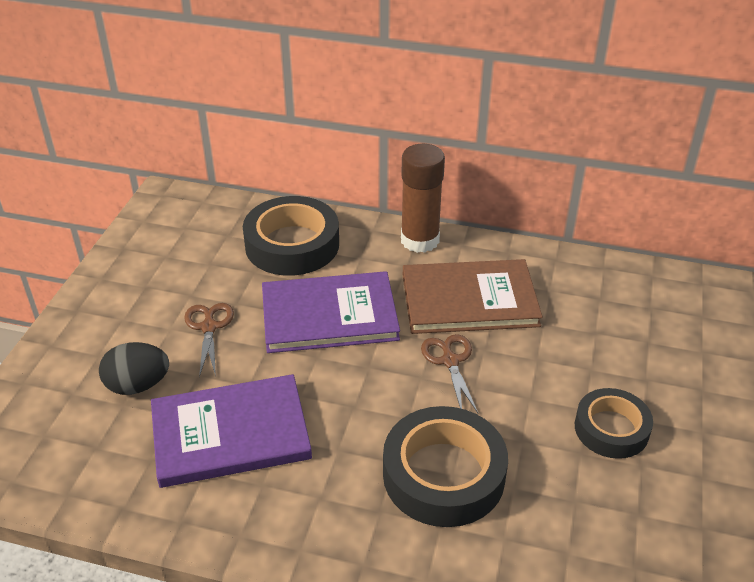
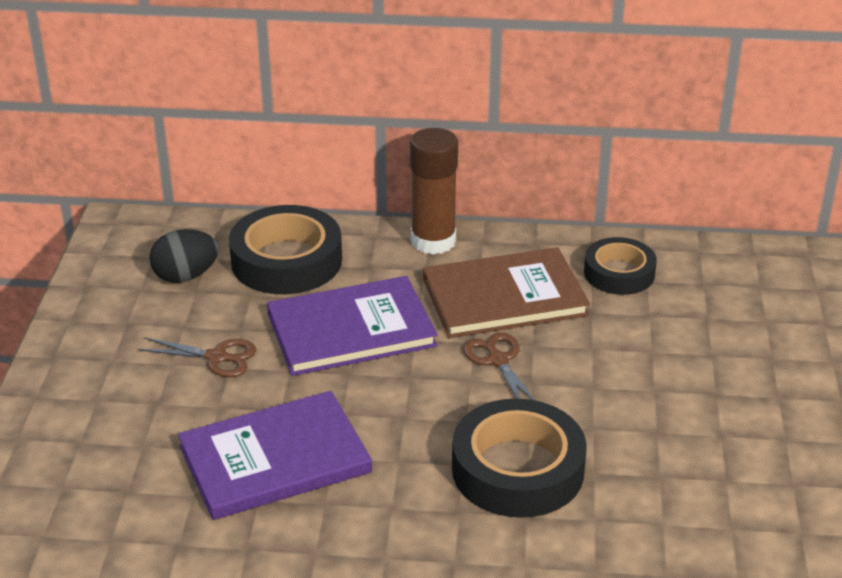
camera: 10 degrees left, 5 degrees down
black egg [99,342,169,395] -> black egg moved to [150,229,219,283]
brown scissors [184,303,234,377] -> brown scissors turned 120 degrees clockwise [138,337,256,377]
black tape [575,388,653,459] -> black tape moved to [584,237,657,295]

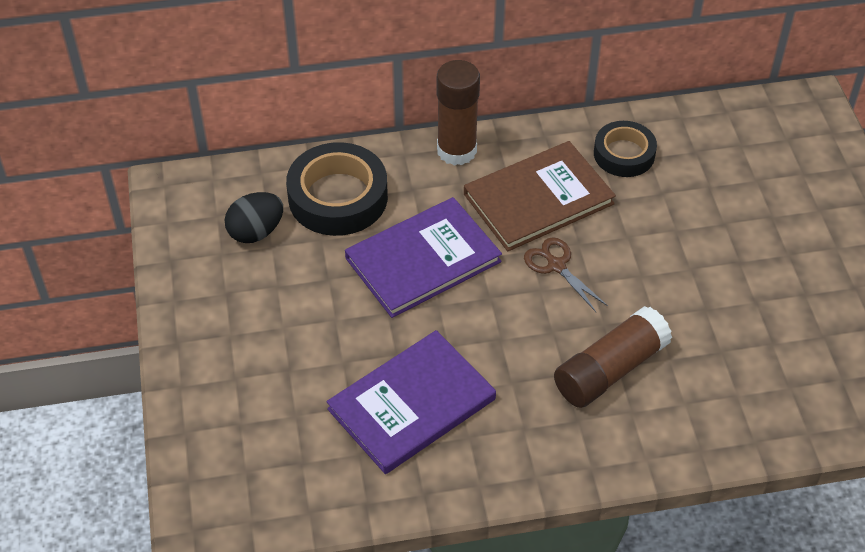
camera: 15 degrees left, 15 degrees up
brown scissors [138,337,256,377] -> none
black tape [452,398,587,518] -> brown glue stick [554,306,672,408]

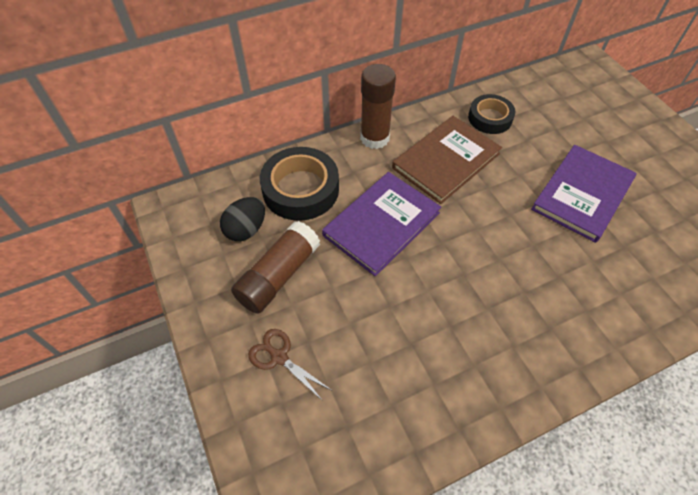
camera: 15 degrees left, 5 degrees up
purple book [327,330,496,474] -> purple book moved to [531,145,636,243]
brown scissors [524,237,608,312] -> brown scissors moved to [248,329,331,401]
brown glue stick [554,306,672,408] -> brown glue stick moved to [231,221,320,314]

